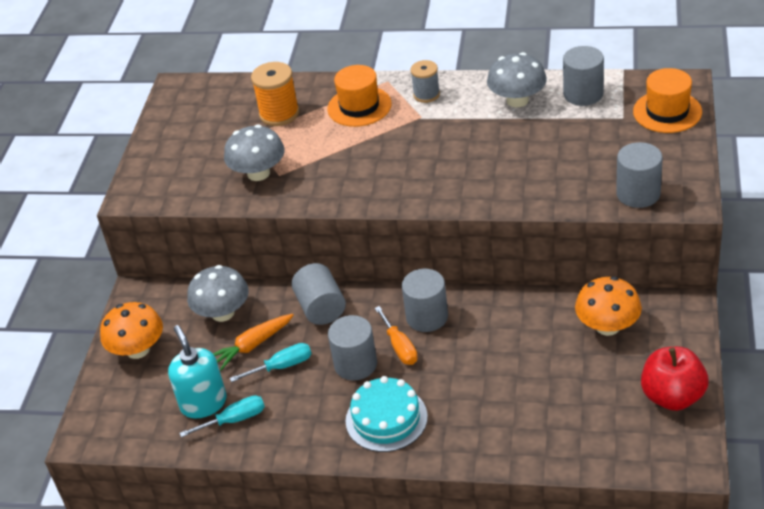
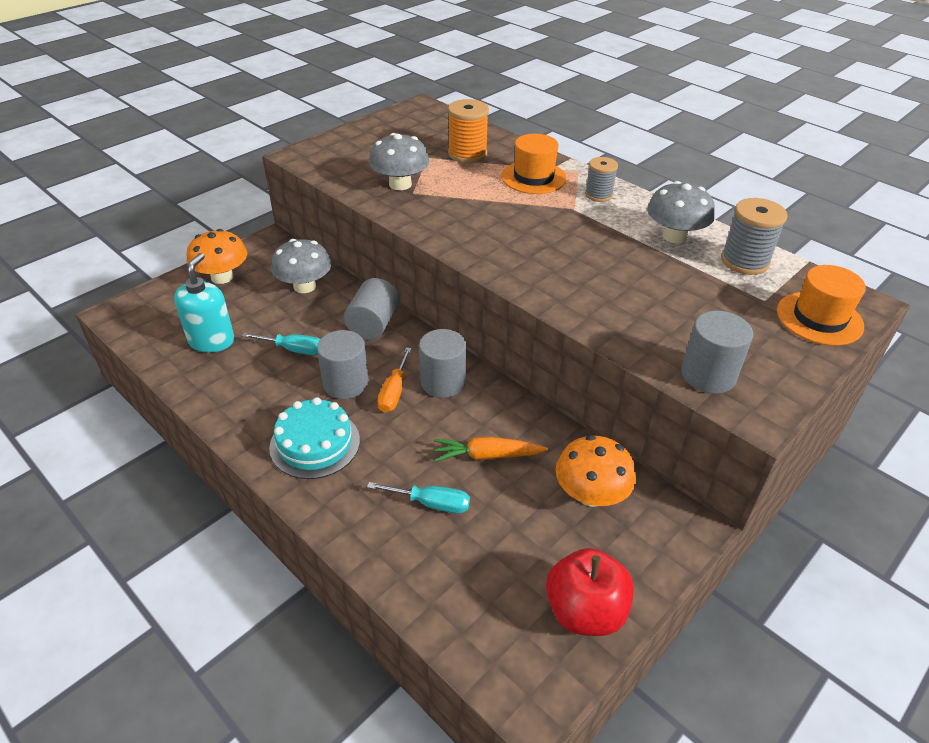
camera: 30 degrees right, 0 degrees up
turquoise screwdriver [180,395,265,437] -> turquoise screwdriver moved to [367,482,470,514]
orange carrot [213,314,294,370] -> orange carrot moved to [434,437,548,462]
grey cylinder [563,46,604,106] -> grey spool [721,198,788,275]

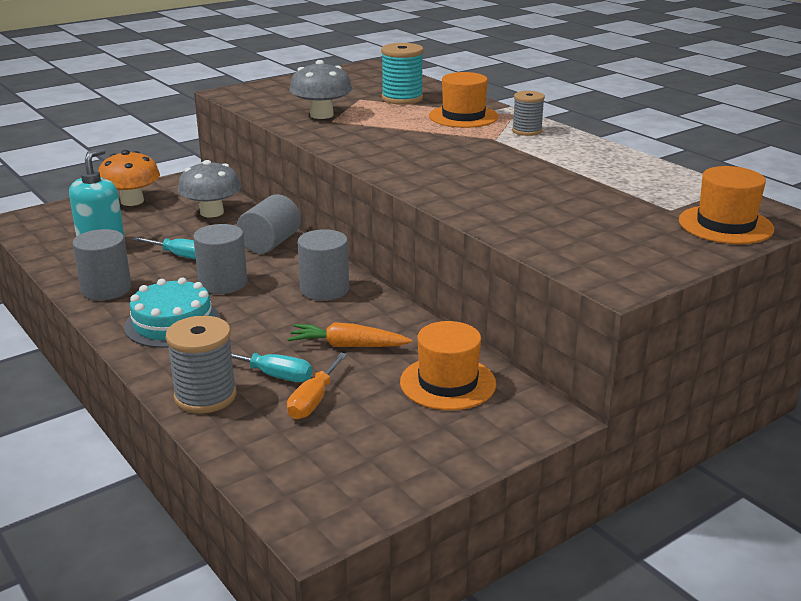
camera: 10 degrees right, 15 degrees down
orange screwdriver [377,347,412,412] -> orange screwdriver moved to [287,353,347,419]
orange spool [448,99,489,163] -> turquoise spool [381,43,424,105]
red apple [546,548,634,636] -> none
orange mushroom [556,435,636,507] -> orange hat [400,321,496,410]
grey mushroom [647,181,715,244] -> none
grey cylinder [681,311,753,394] -> grey cylinder moved to [72,229,131,300]
grey spool [721,198,788,275] -> grey spool moved to [166,316,237,414]

